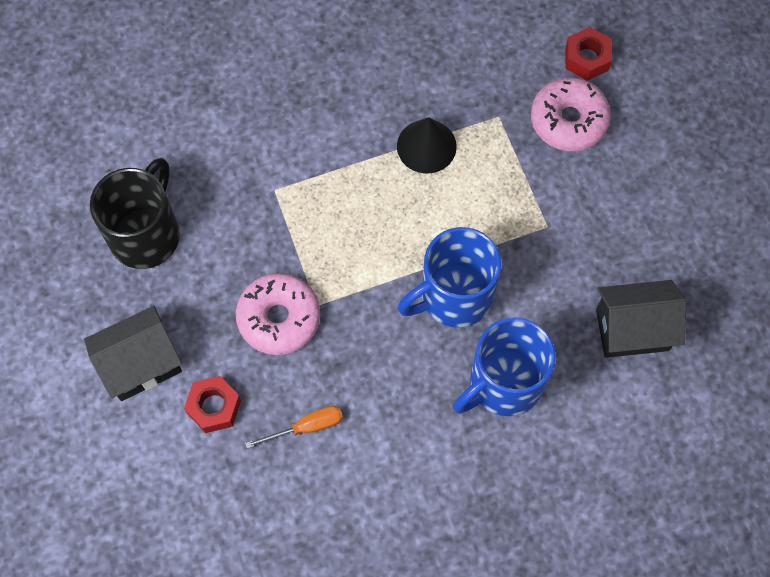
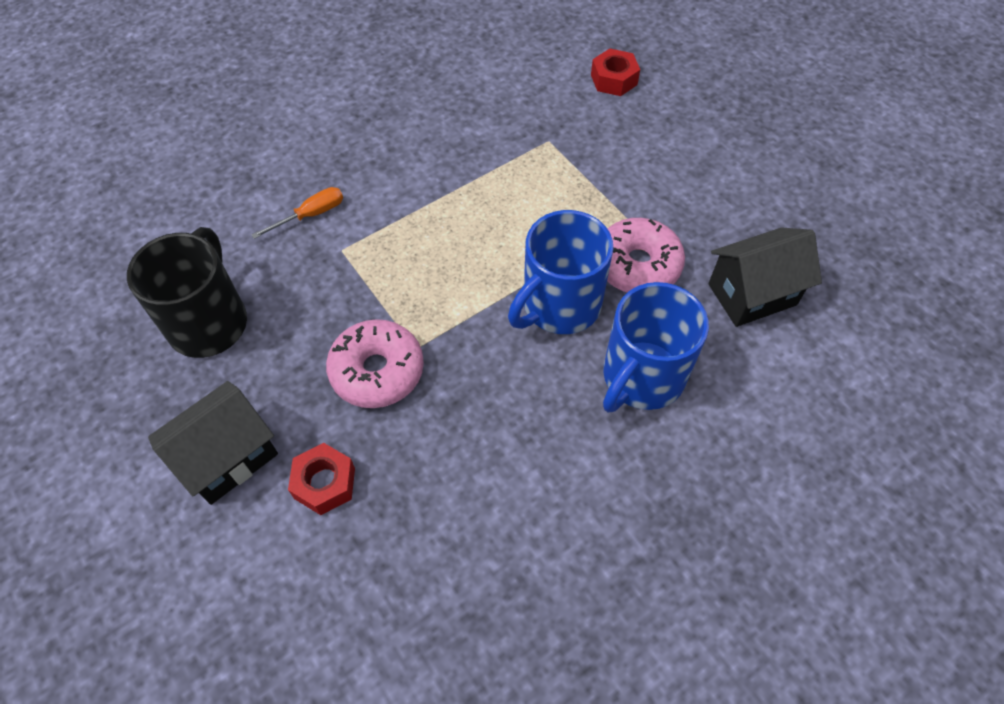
camera: 15 degrees left, 10 degrees down
orange screwdriver [245,406,343,449] -> orange screwdriver moved to [251,187,343,239]
black cone [397,117,457,173] -> none
pink donut [531,77,611,151] -> pink donut moved to [607,218,685,293]

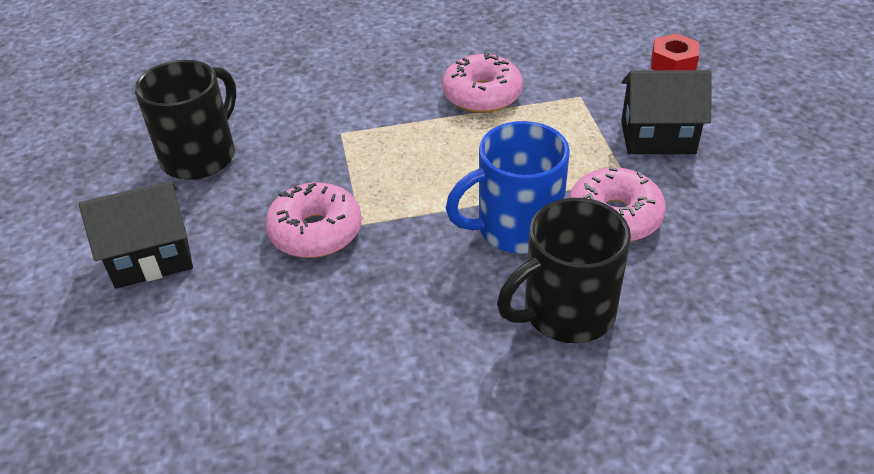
camera: 25 degrees right, 15 degrees down
orange screwdriver [251,187,343,239] -> none
red nut [288,443,355,515] -> none
blue mug [603,282,709,412] -> black mug [497,198,631,343]
black house [708,228,822,327] -> black house moved to [621,70,712,154]
none -> pink donut [442,52,523,113]

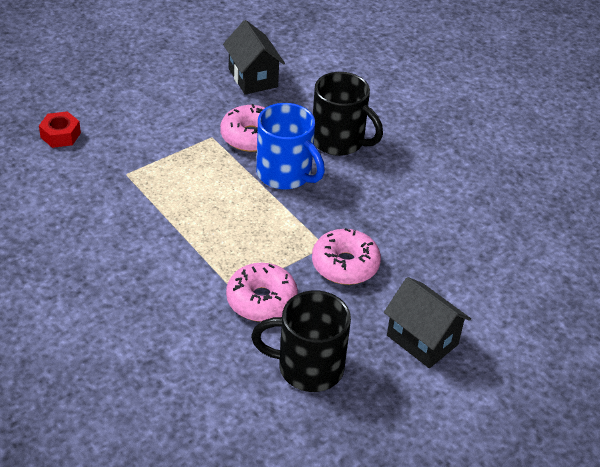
camera: 120 degrees left, 0 degrees up
pink donut [442,52,523,113] -> pink donut moved to [226,263,298,322]
black house [621,70,712,154] -> black house moved to [223,20,285,95]

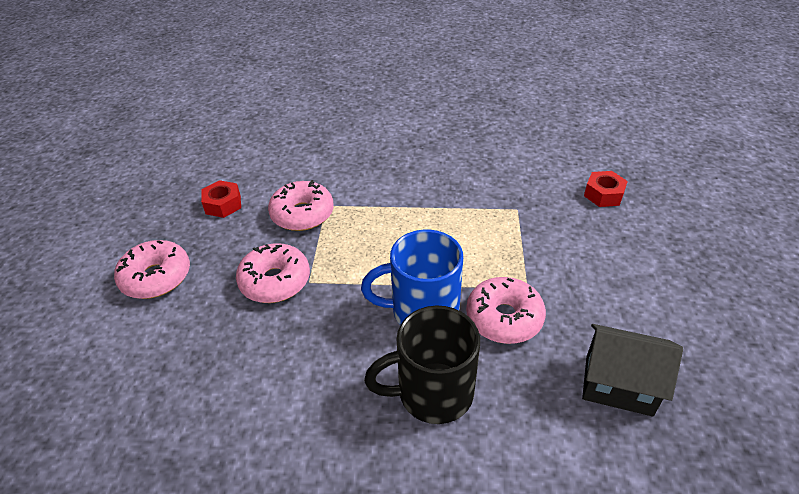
camera: 135 degrees right, 0 degrees up
black mug [251,290,351,392] -> red nut [201,180,241,218]
black house [384,277,471,368] -> pink donut [114,240,190,299]

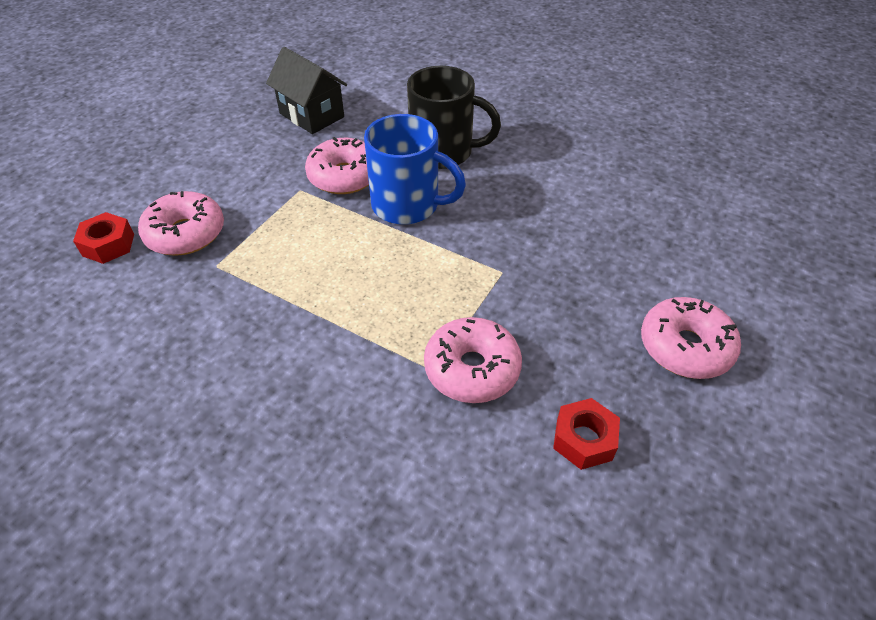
camera: 155 degrees left, 5 degrees up
pink donut [236,243,310,303] -> pink donut moved to [138,191,224,256]

